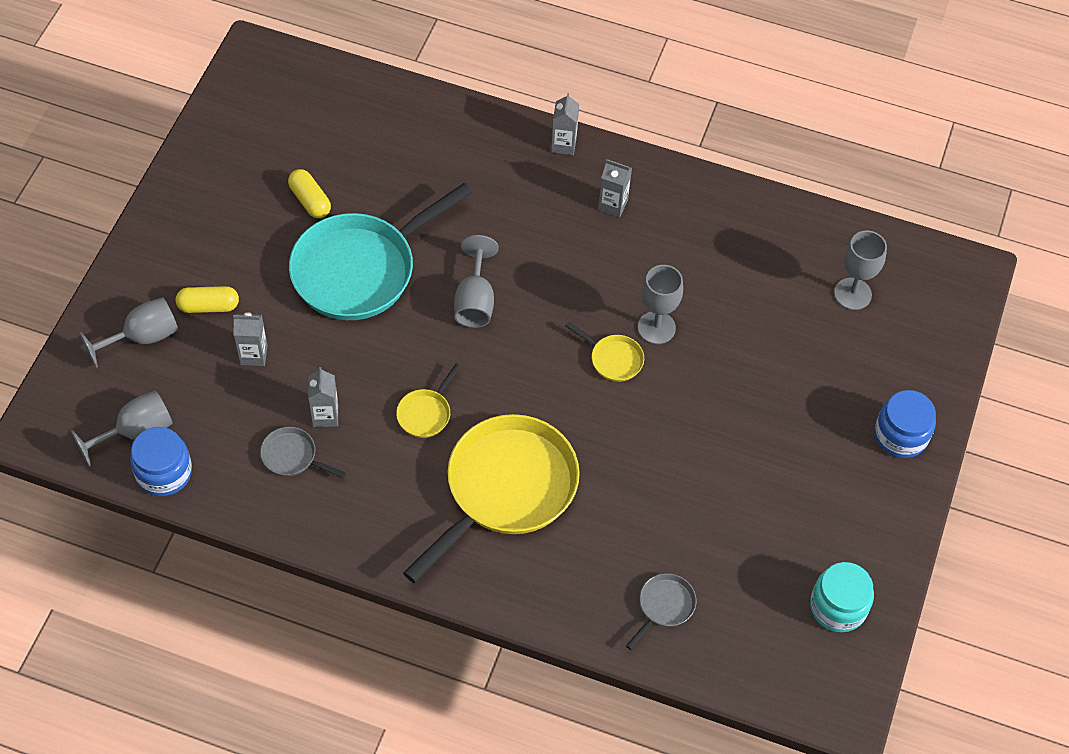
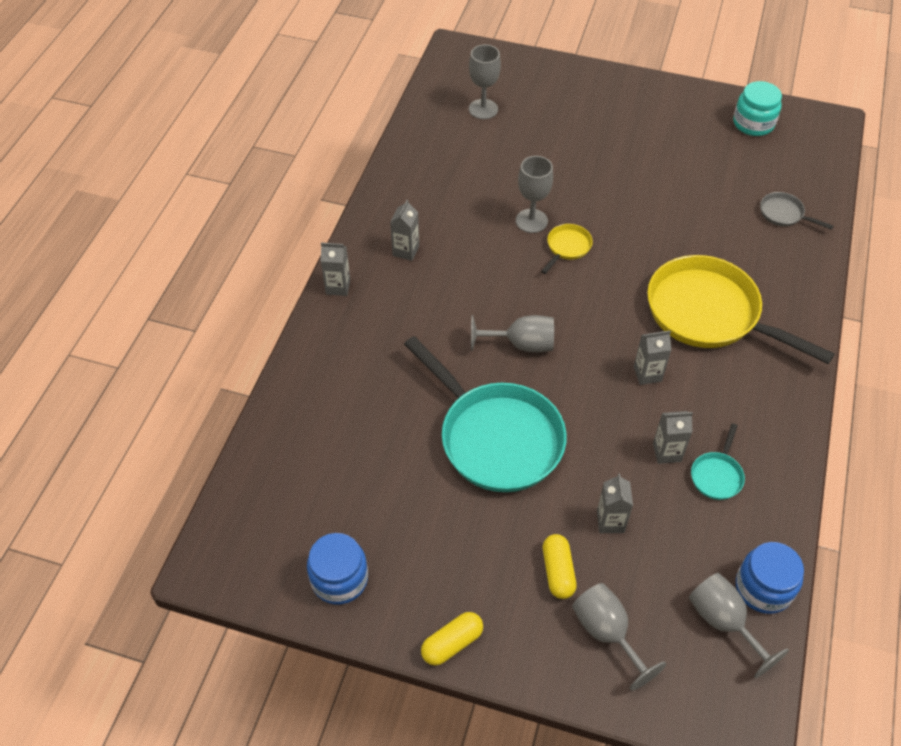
camera: 90 degrees left, 5 degrees down
grey pan [260,427,346,478] -> turquoise pan [691,423,745,500]
yellow capsule [288,169,331,218] -> yellow capsule moved to [421,612,483,666]
yellow pan [396,363,461,438] -> grey carton [634,331,671,385]
blue jar [875,390,936,458] -> blue jar moved to [307,533,368,604]

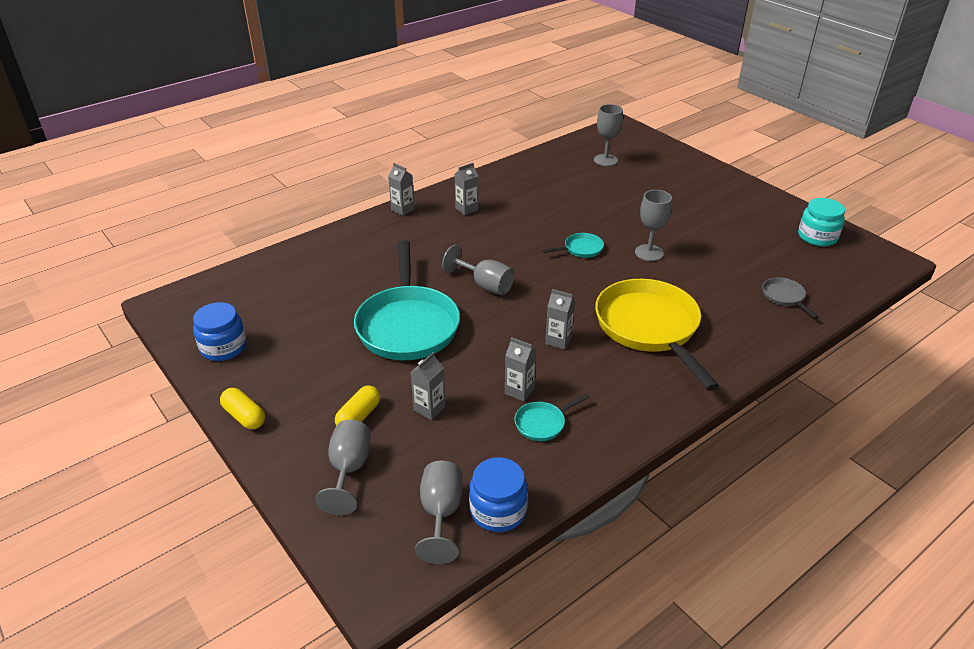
camera: 35 degrees right, 15 degrees down
yellow capsule [421,612,483,666] -> yellow capsule turned 45 degrees clockwise [220,388,265,430]
grey goblet [516,156,553,233] -> grey goblet moved to [635,190,672,261]
yellow pan [541,224,593,274] -> turquoise pan [542,233,604,258]

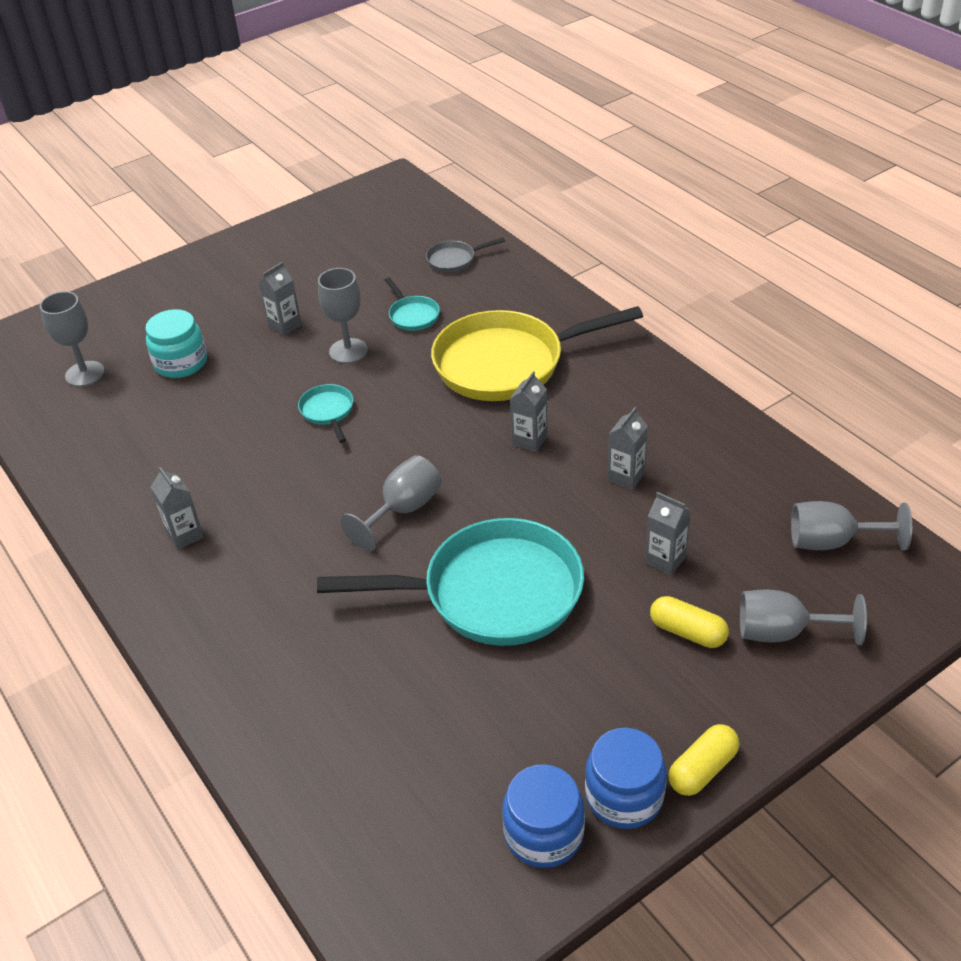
camera: 85 degrees left, 5 degrees up
grey carton [388,163,415,216] -> grey carton moved to [259,262,302,336]
blue jar [469,457,528,532] -> blue jar moved to [585,728,666,829]
turquoise pan [515,393,590,441] -> turquoise pan moved to [385,277,440,331]
turquoise jar [798,198,845,246] -> turquoise jar moved to [145,309,207,378]

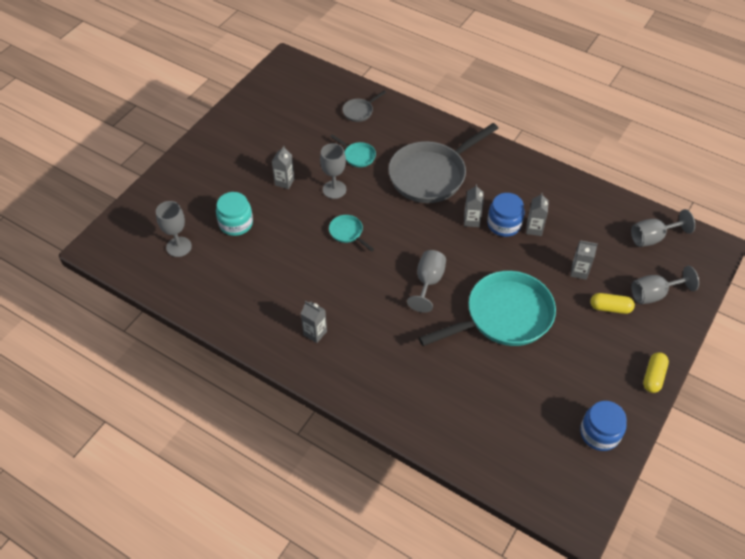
camera: 25 degrees left, 10 degrees up
yellow pan [431,306,643,401] -> grey pan [388,123,499,203]
blue jar [585,728,666,829] -> blue jar moved to [487,193,525,237]

